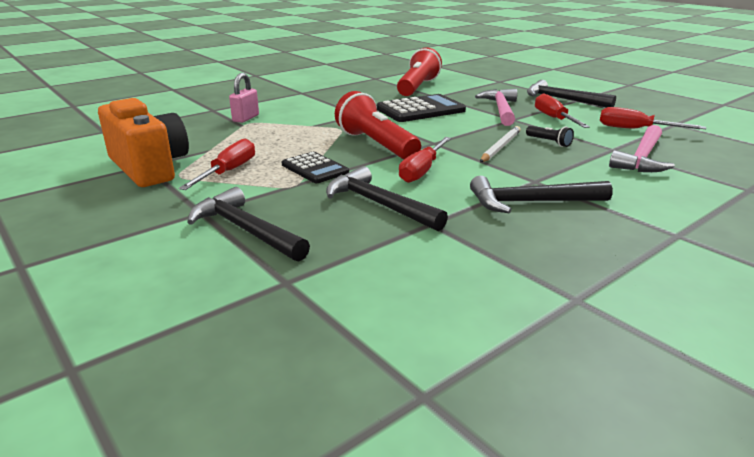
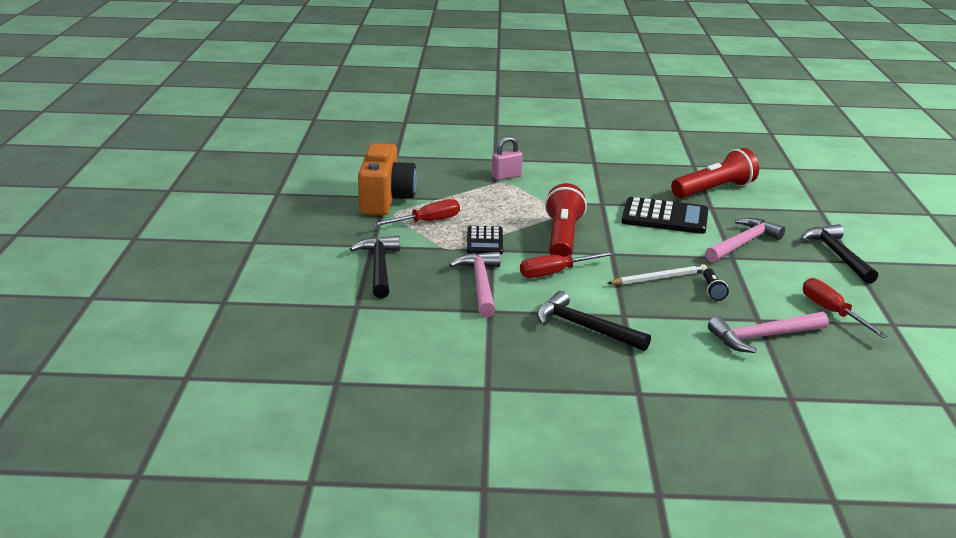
camera: 40 degrees right, 0 degrees up
black hammer [326,166,448,231] -> pink hammer [449,251,501,317]
red screwdriver [535,93,590,128] -> none

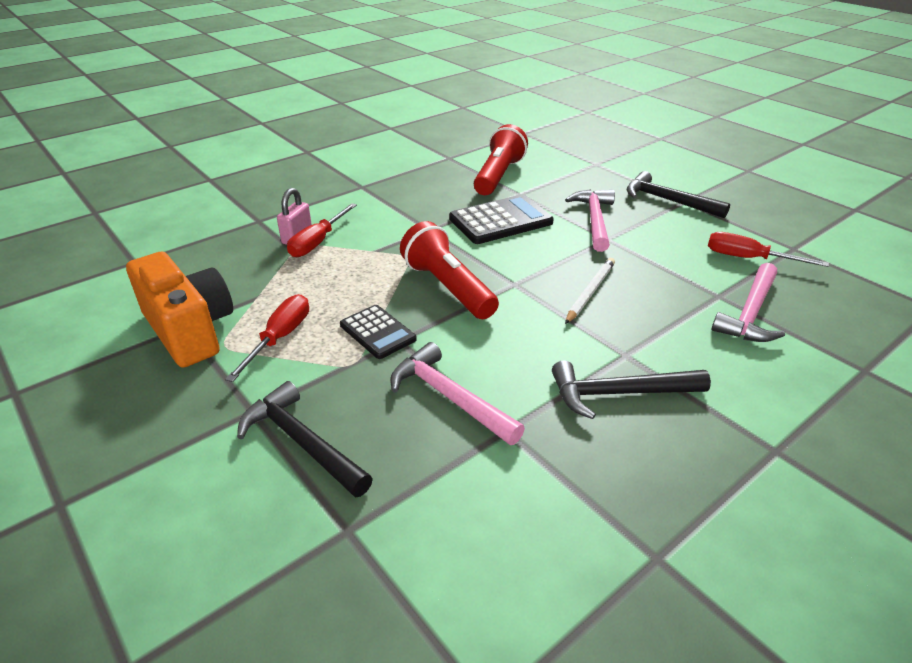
camera: 40 degrees left, 10 degrees up
red screwdriver [520,251,615,278] -> red screwdriver moved to [287,203,357,257]
black flashlight [703,268,729,301] -> none

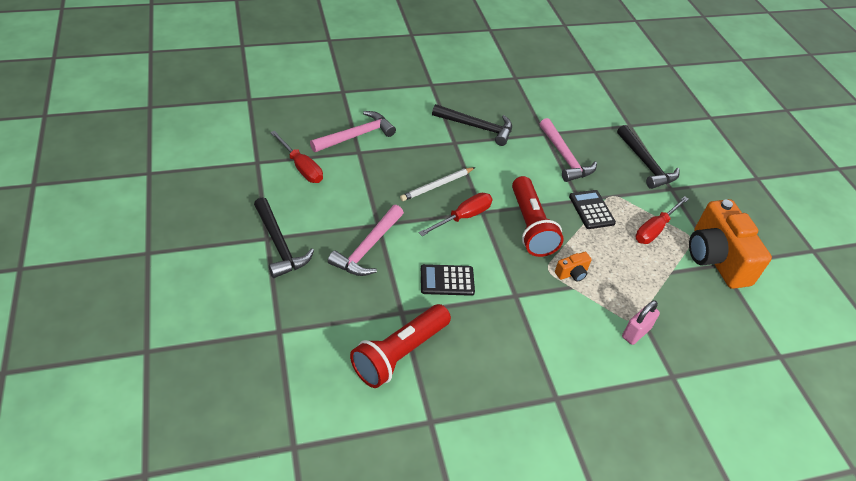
camera: 160 degrees left, 10 degrees up
red screwdriver [287,203,357,257] -> red screwdriver moved to [419,193,492,236]
black calculator [449,194,554,244] -> black calculator [421,264,475,296], size x0.62
none -> orange camera [555,252,592,282]

